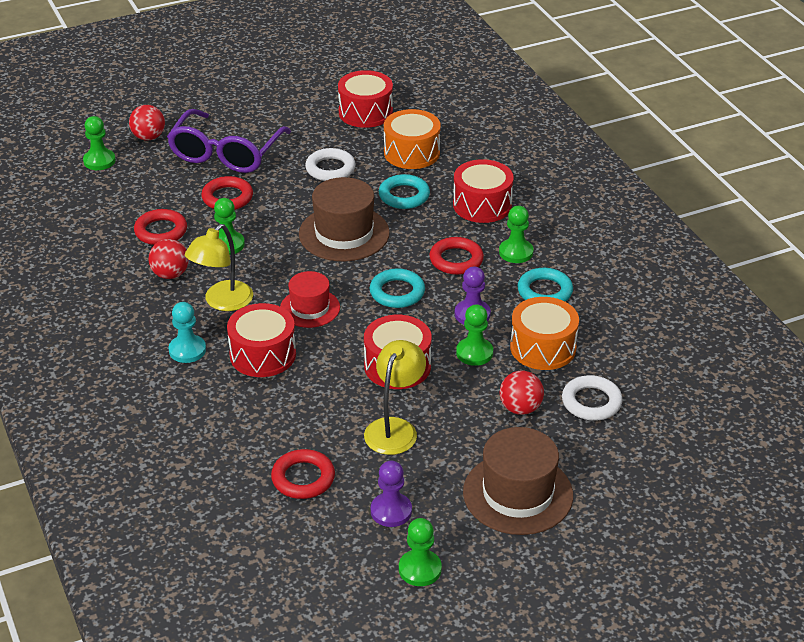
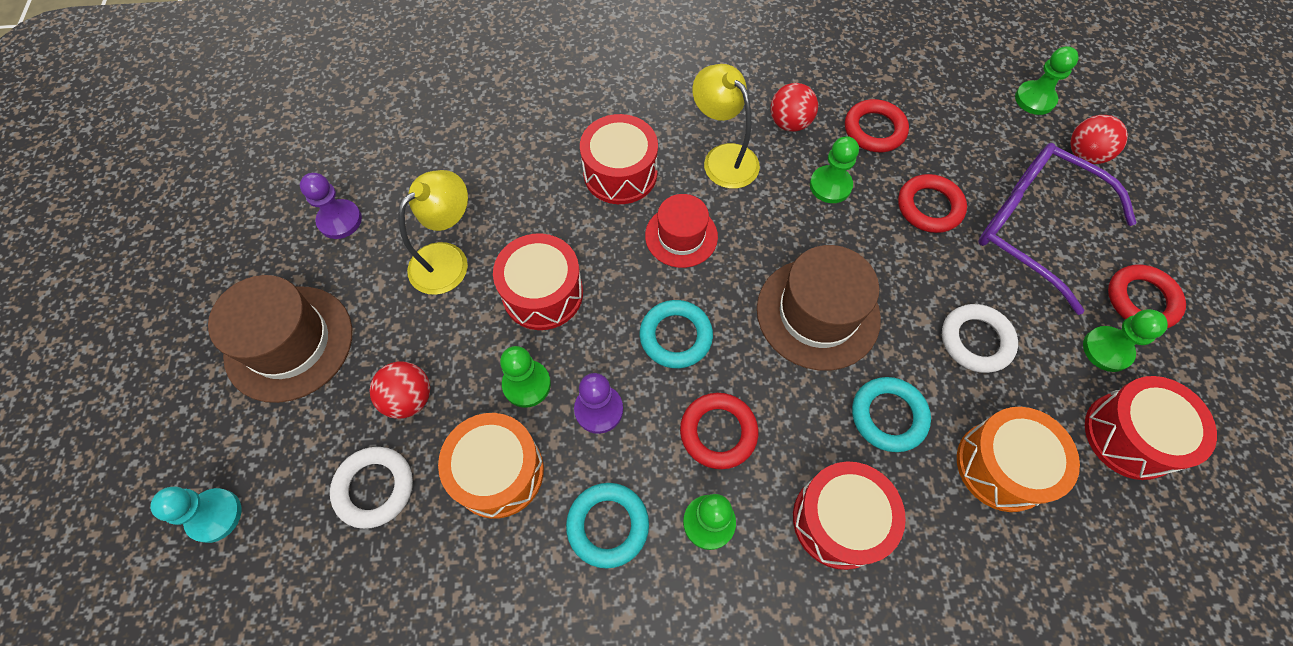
camera: 110 degrees right, 25 degrees up
turquoise pawn [169,302,206,363] -> turquoise pawn moved to [150,487,241,543]
red ring [271,449,335,499] -> red ring moved to [1108,264,1186,328]
yellow lamp [364,340,426,455] -> yellow lamp turned 90 degrees counterclockwise [398,170,468,295]
green pawn [399,518,442,586] -> green pawn moved to [1083,309,1168,372]

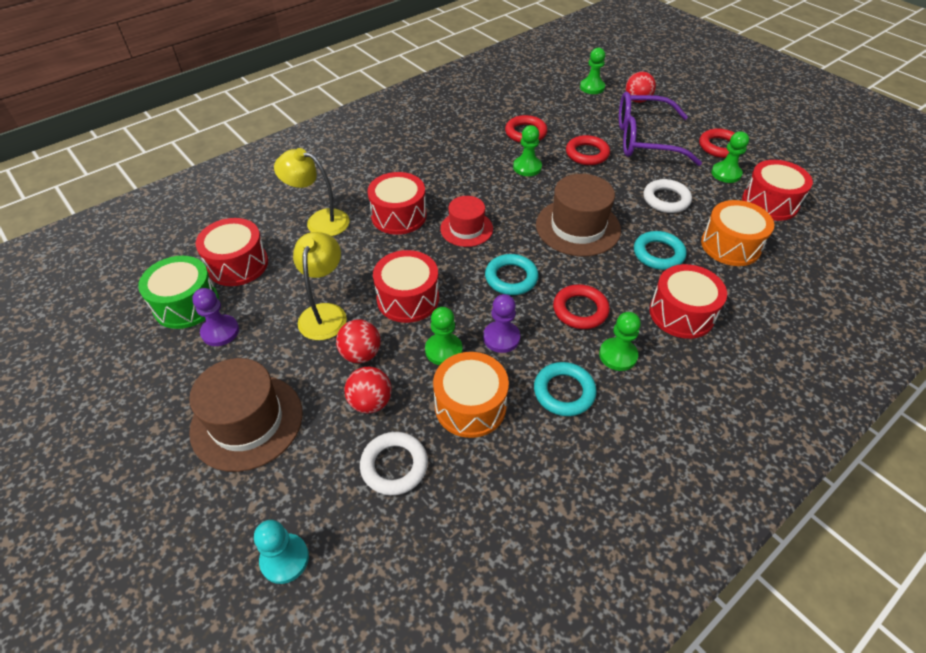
camera: 35 degrees left, 15 degrees down
yellow lamp [692,64,760,189] -> yellow lamp moved to [274,148,350,236]
red ball [770,83,818,132] -> red ball moved to [336,319,381,363]
none -> green drum [138,256,219,329]
none -> red drum [196,218,268,286]

